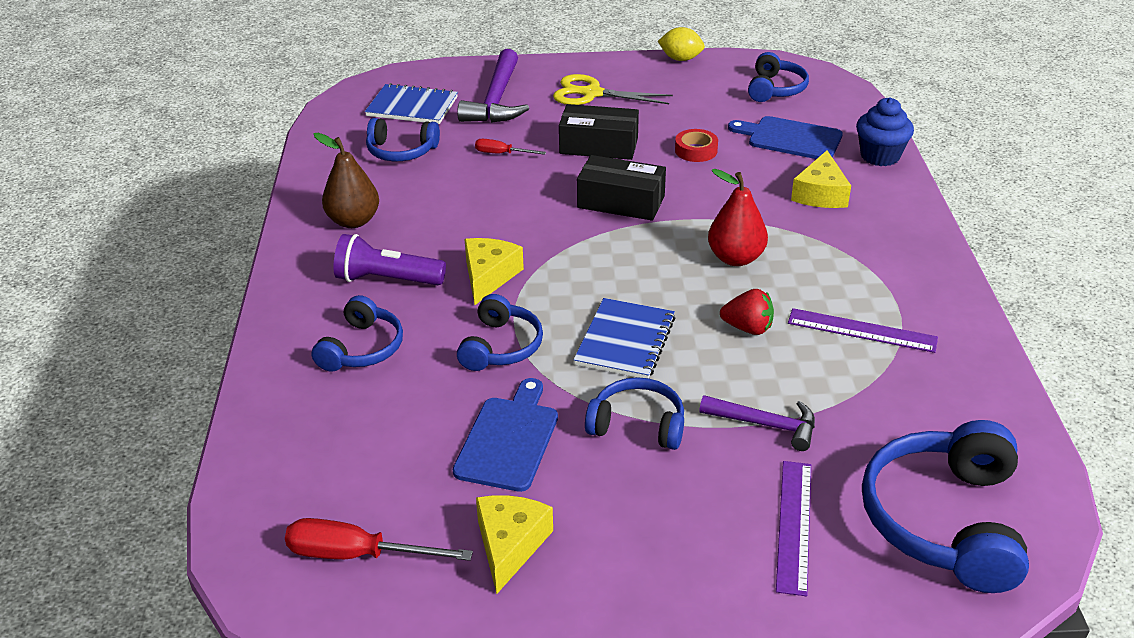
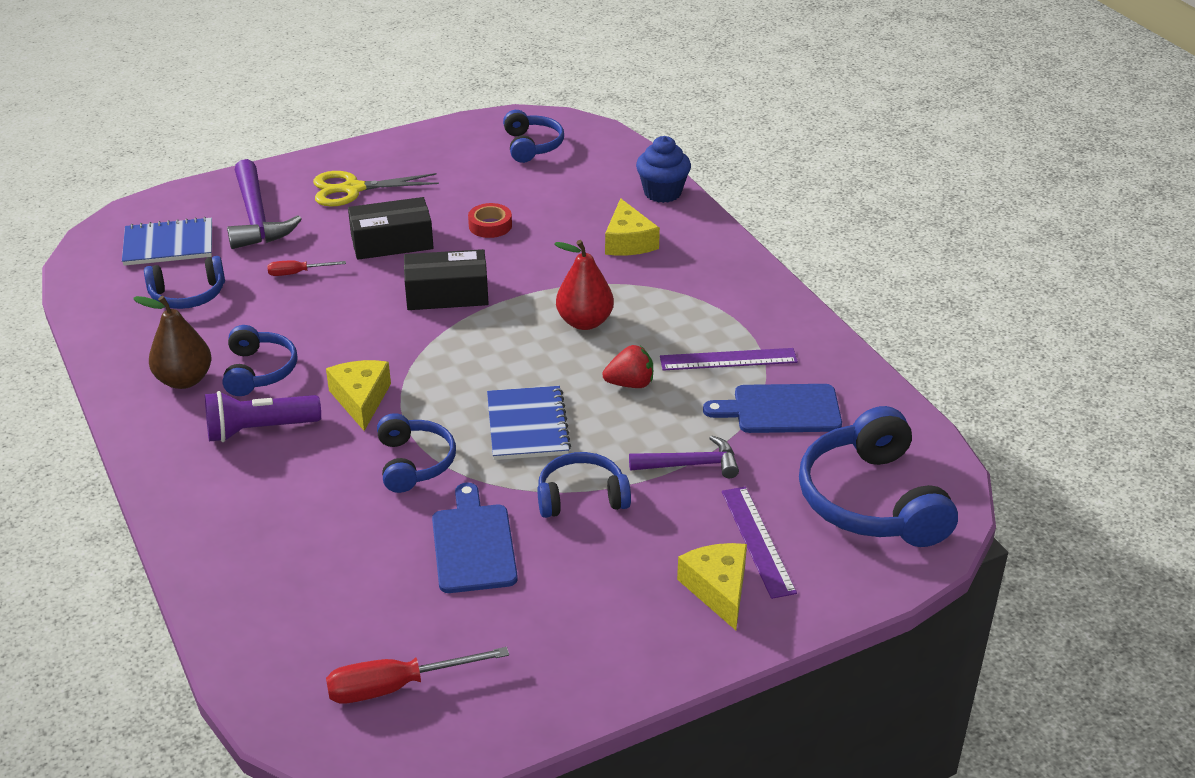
camera: 25 degrees left, 0 degrees up
blue headphones [312,295,403,372] -> blue headphones moved to [223,325,298,396]
yellow cheese [476,495,553,594] -> yellow cheese moved to [677,543,747,630]
yellow lemon [658,27,705,61] -> none
blue cutting board [728,116,843,159] -> blue cutting board moved to [703,384,842,433]

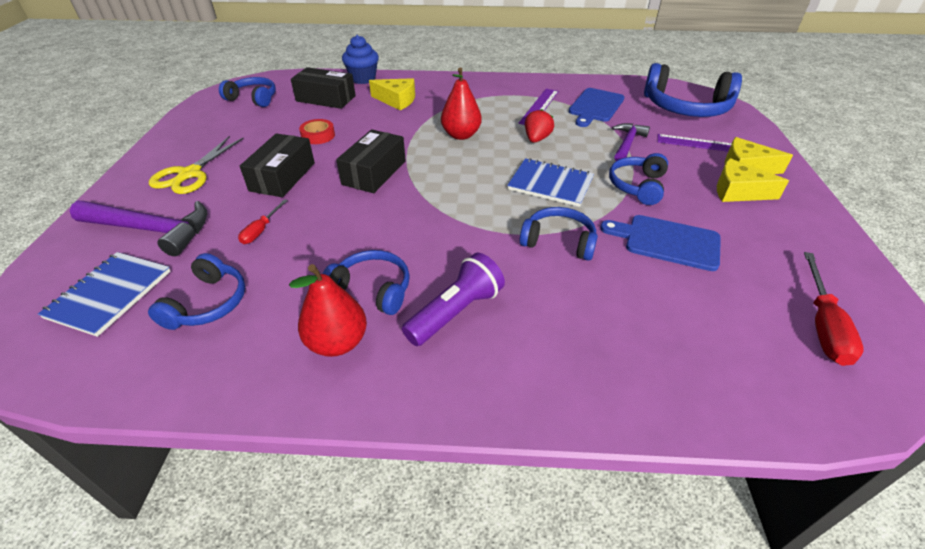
camera: 60 degrees left, 5 degrees up
brown pear [133,296,212,389] -> red pear [289,264,367,357]
purple flashlight [205,391,321,442] -> purple flashlight turned 150 degrees counterclockwise [402,253,505,346]
yellow cheese [326,360,391,431] -> yellow cheese moved to [717,158,789,202]
none -> black box [291,67,356,109]

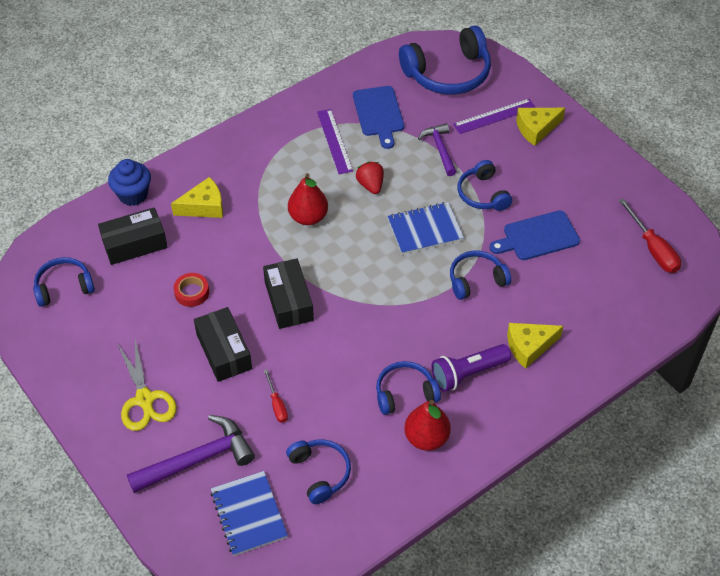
camera: 40 degrees left, 10 degrees up
purple flashlight [402,253,505,346] -> purple flashlight turned 120 degrees counterclockwise [431,344,511,392]
yellow cheese [717,158,789,202] -> yellow cheese moved to [507,323,564,369]

